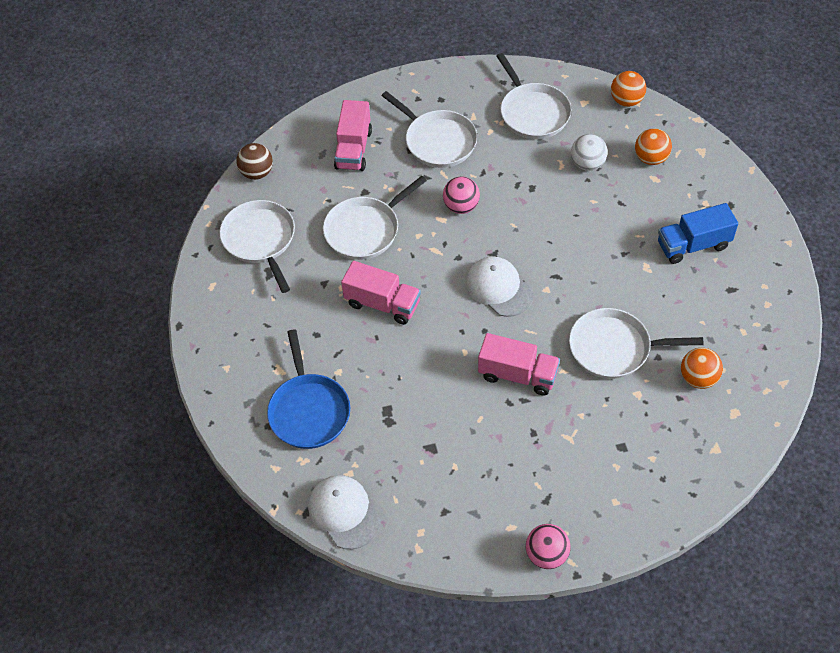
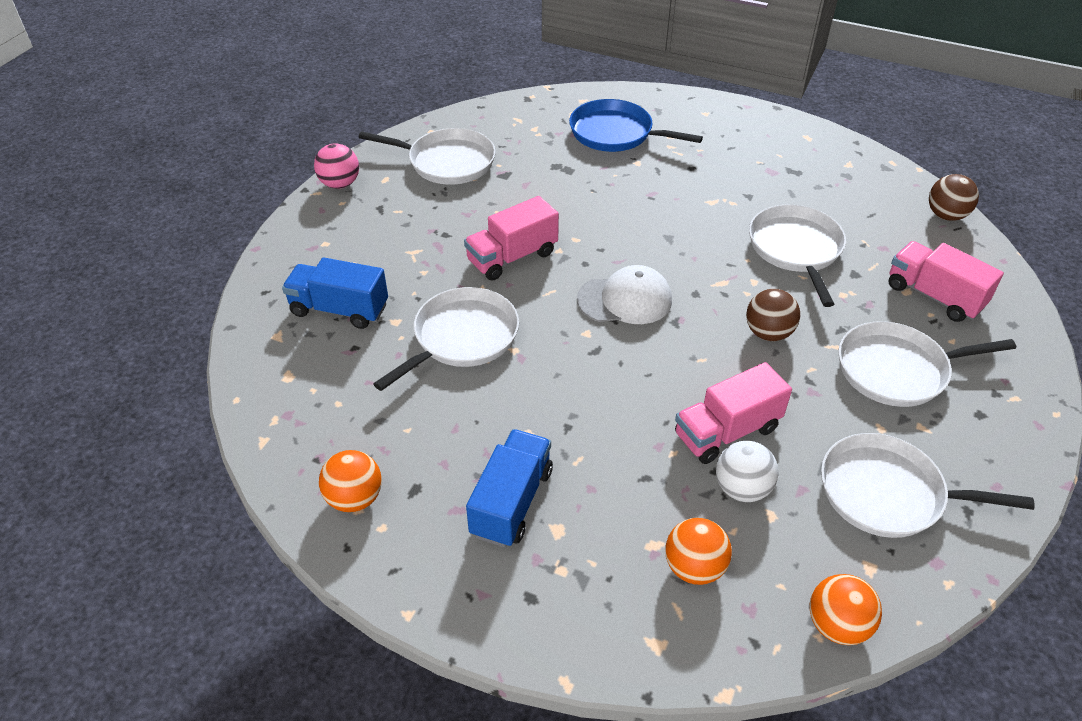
camera: 125 degrees right, 10 degrees down
white pan [219,200,295,293] -> white pan moved to [358,128,496,185]
white cap [308,475,380,549] -> none
pink truck [341,261,421,325] -> pink truck moved to [675,362,792,464]
pink ball [443,177,480,214] -> brown ball [746,289,800,341]
orange ball [681,348,723,389] -> orange ball moved to [319,450,382,512]
none -> blue truck [282,258,388,329]

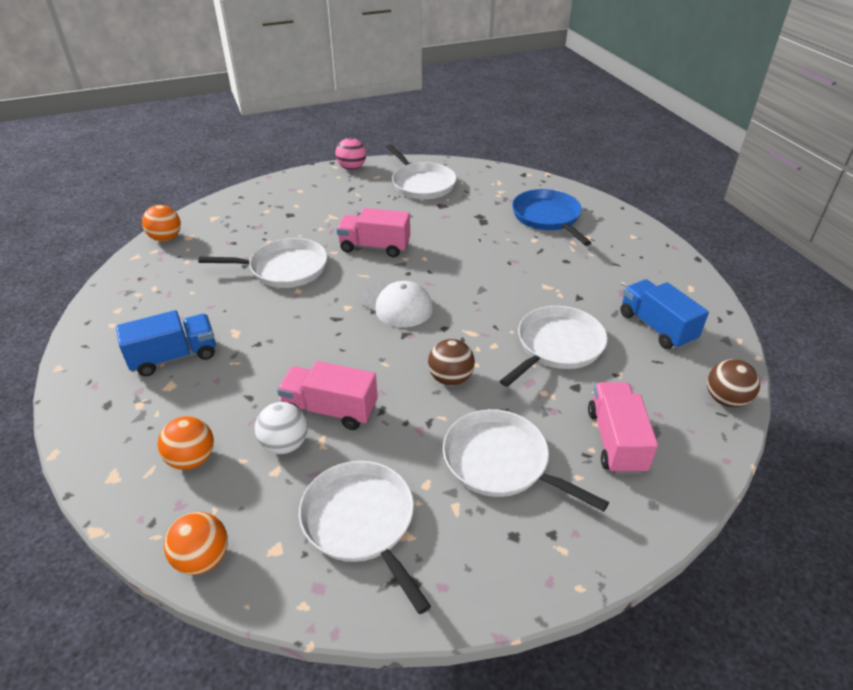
camera: 45 degrees right, 5 degrees down
blue truck [282,258,388,329] -> blue truck moved to [620,279,709,349]
orange ball [319,450,382,512] -> orange ball moved to [142,205,181,241]

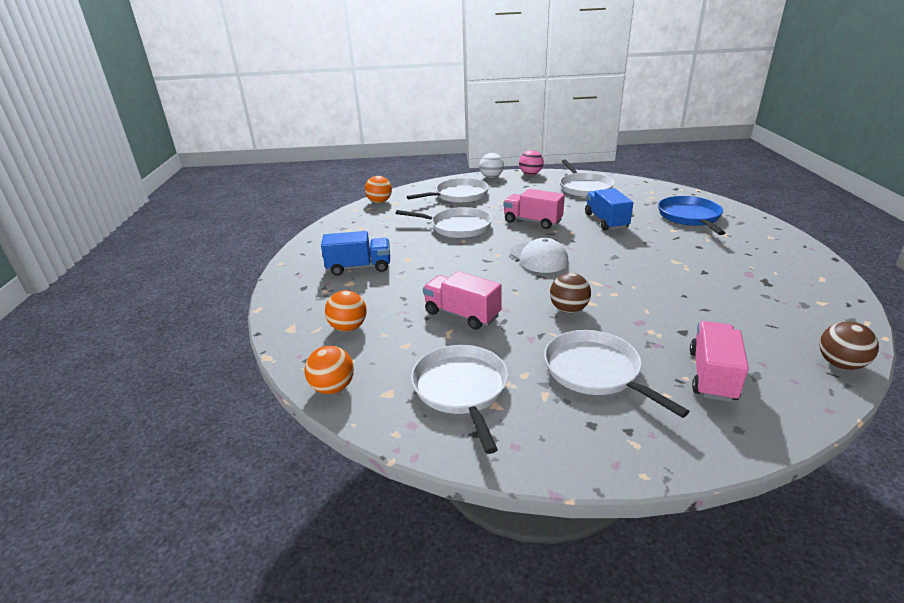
camera: 20 degrees right, 10 degrees down
white ball [255,402,308,454] -> white ball moved to [479,153,504,178]
white pan [500,306,608,387] -> white pan moved to [407,178,489,203]
blue truck [620,279,709,349] -> blue truck moved to [585,188,633,231]

